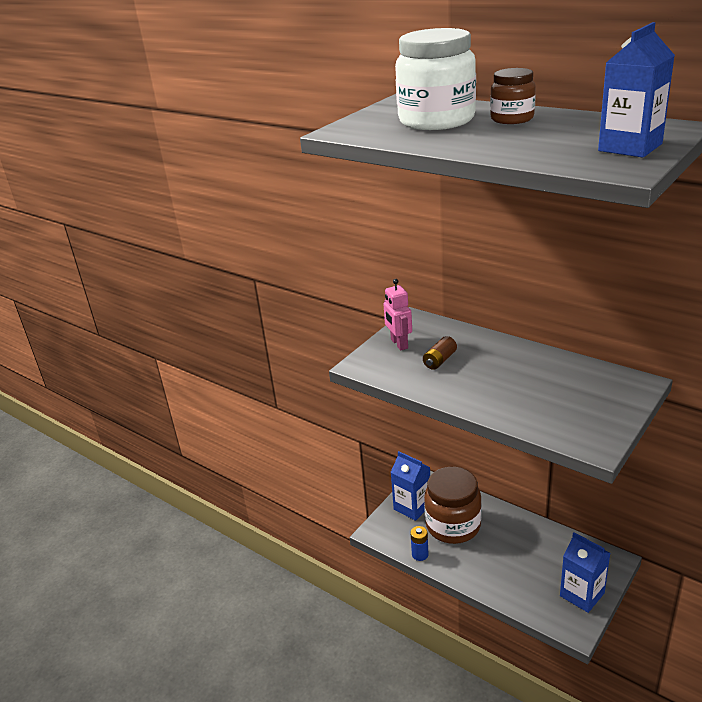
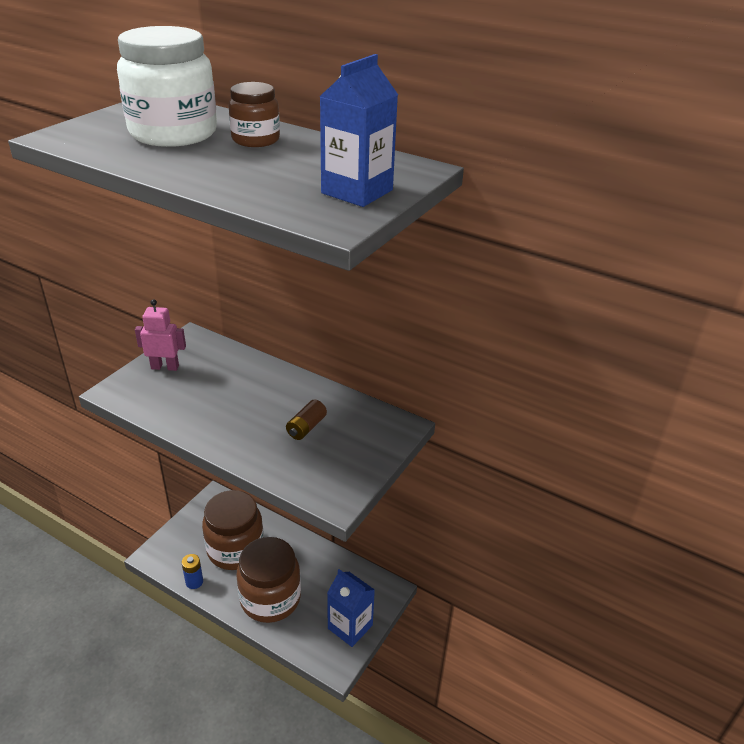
camera: 10 degrees left, 5 degrees up
pink robot [383,279,412,350] -> pink robot turned 120 degrees clockwise [135,299,186,371]
blue carton [391,451,430,521] -> none
brown battery [423,336,457,370] -> brown battery moved to [286,400,327,440]
none -> brown jar [236,537,301,623]

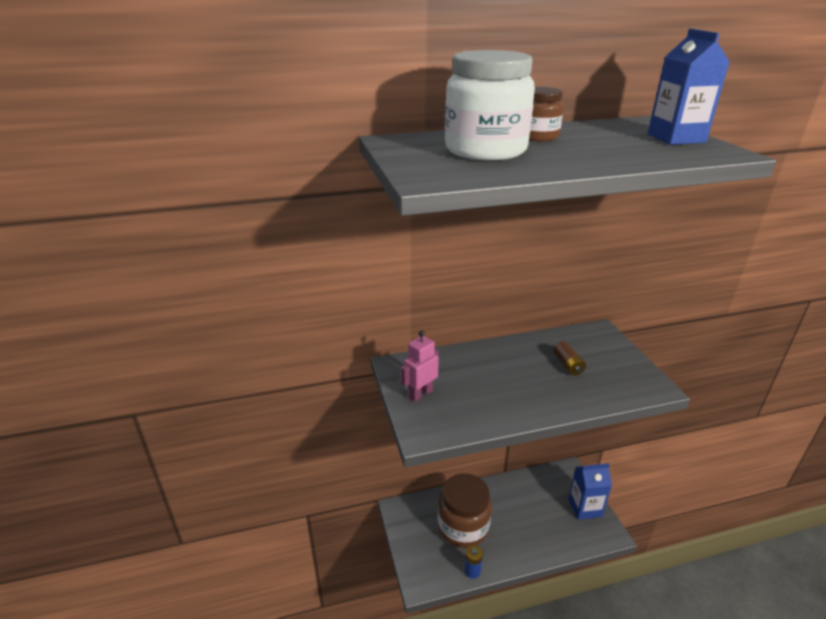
camera: 45 degrees left, 5 degrees down
brown jar [236,537,301,623] -> none

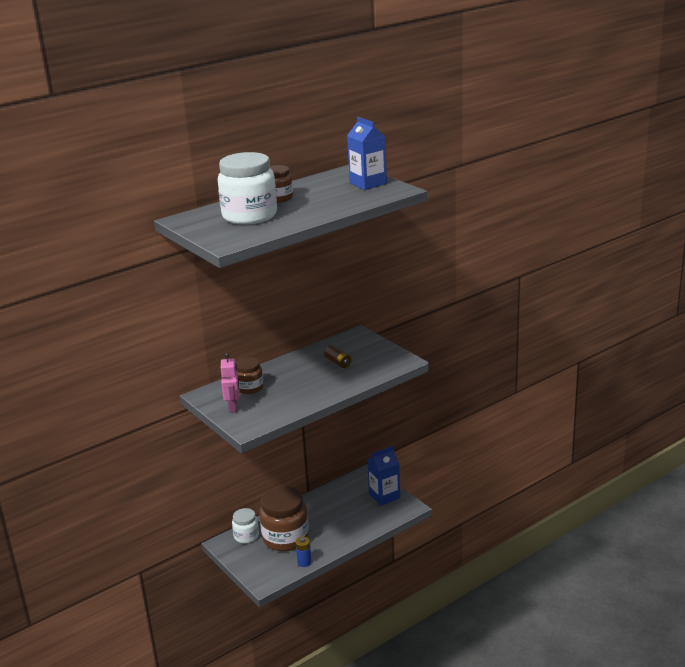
camera: 20 degrees left, 5 degrees down
pink robot [401,330,439,402] -> pink robot turned 150 degrees clockwise [221,353,239,413]
none -> white jar [232,508,259,543]
none -> brown jar [236,357,264,394]

